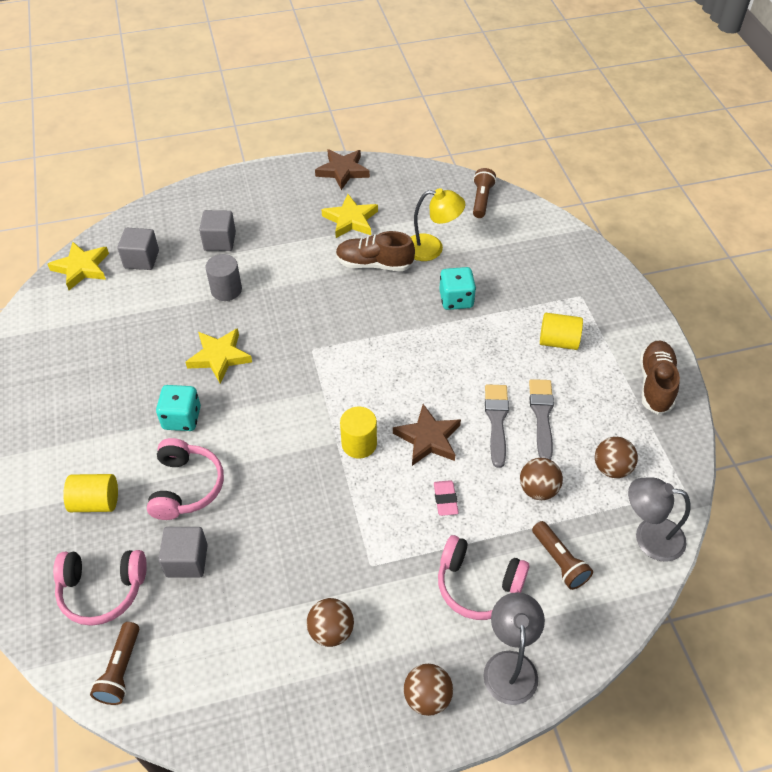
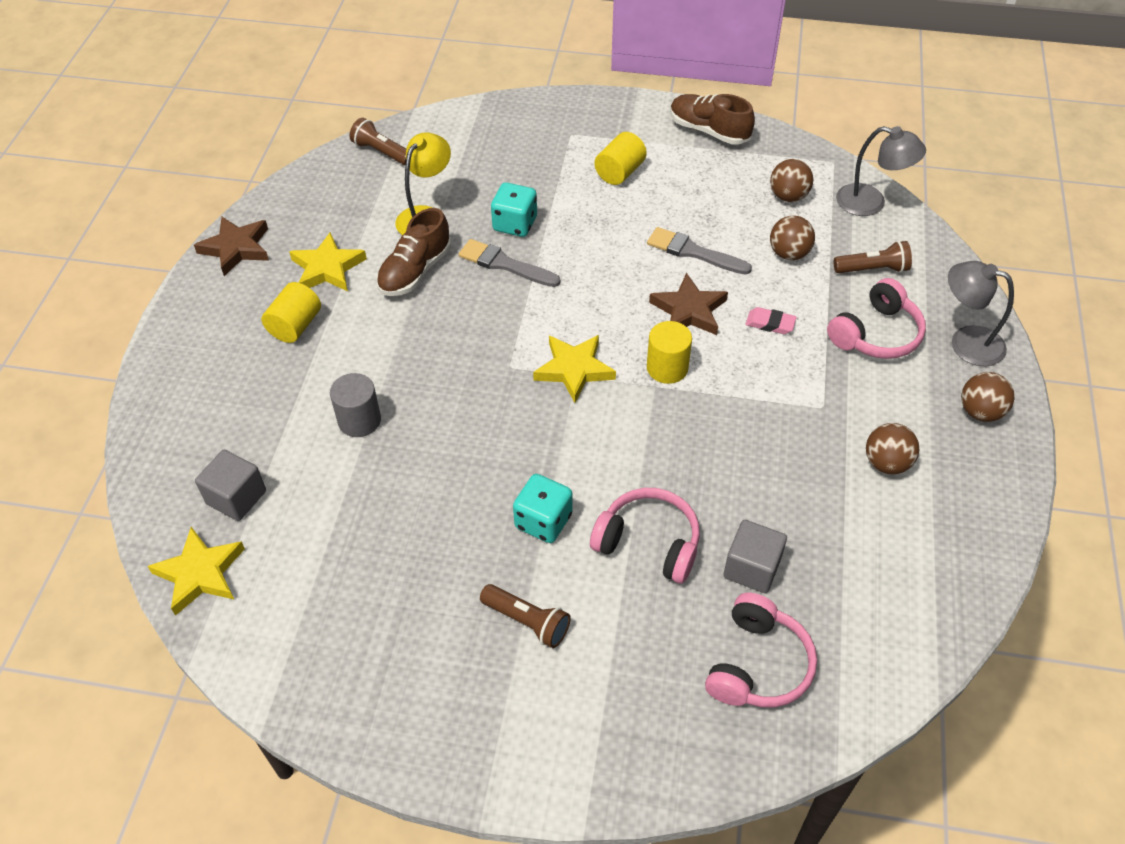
camera: 65 degrees left, 0 degrees up
yellow cylinder [63,474,118,512] -> yellow cylinder moved to [261,282,321,343]
brown flashlight [90,622,140,705] -> brown flashlight moved to [480,584,571,648]
yellow star [185,328,252,383] -> yellow star moved to [533,335,616,403]
grey cube [199,210,236,251] -> none
grey brush [529,379,554,460] -> grey brush moved to [459,239,561,287]
grey lamp [628,477,691,562] -> grey lamp turned 105 degrees counterclockwise [836,126,926,216]

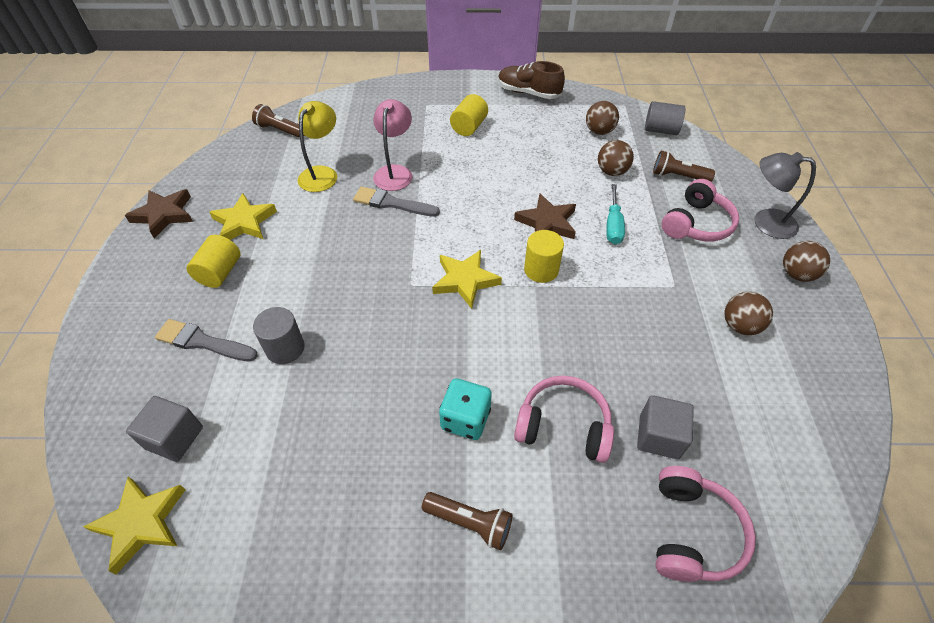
camera: 10 degrees left, 0 degrees up
brown shoe [376,208,451,296] -> none
turquoise dice [491,183,537,237] -> pink lamp [373,99,413,191]
grey brush [647,227,752,275] -> grey brush moved to [155,319,258,362]
pink eraser [746,307,797,334] -> turquoise screwdriver [606,184,625,244]
brown flashlight [834,241,912,273] -> brown flashlight turned 150 degrees counterclockwise [653,151,715,182]
grey lamp [836,126,926,216] -> grey cylinder [645,101,685,135]

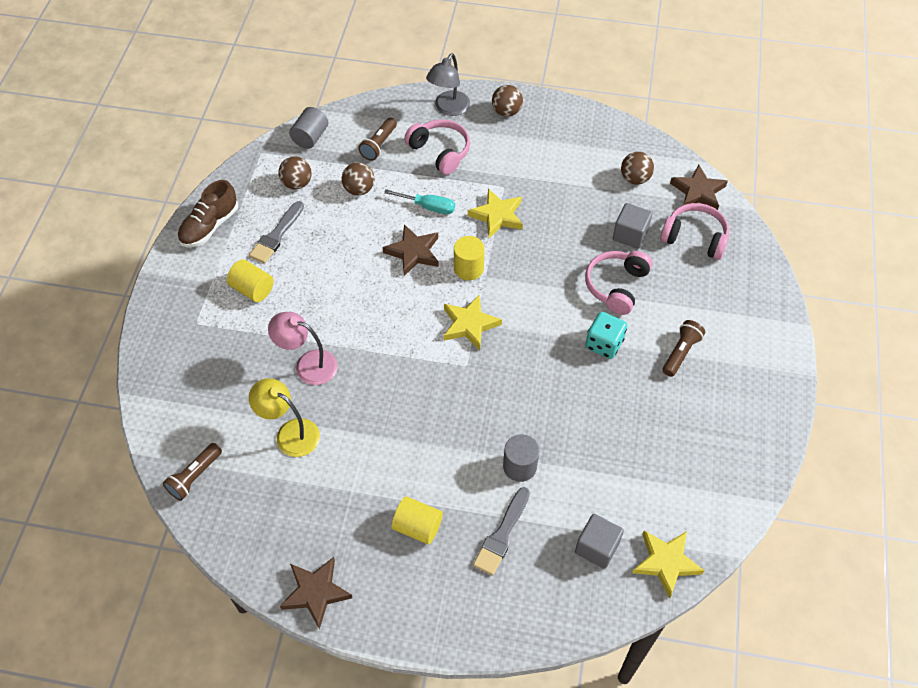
camera: 80 degrees left, 5 degrees up
yellow star [209,193,277,240] -> yellow star moved to [468,189,523,238]
grey brush [353,187,440,217] -> grey brush moved to [249,201,304,264]
brown ball [724,292,773,335] -> brown ball moved to [621,152,654,185]
none -> brown star [670,164,728,210]

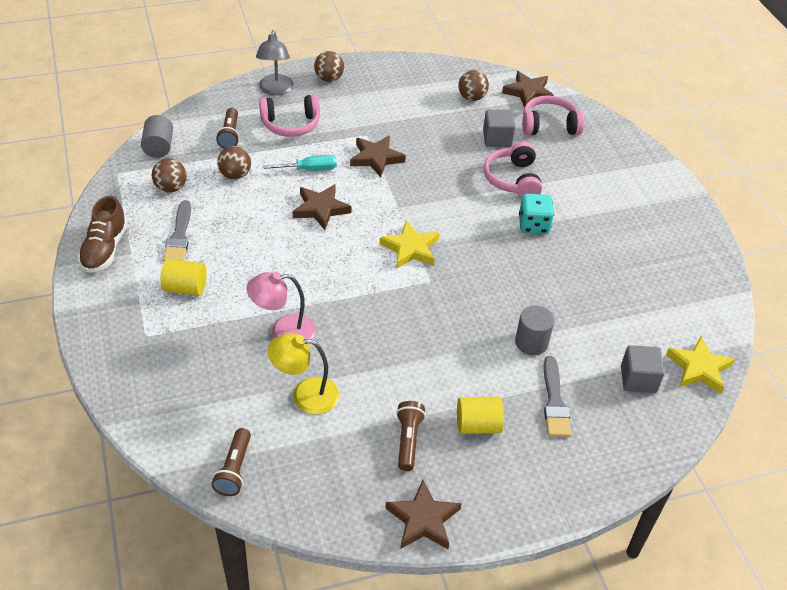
camera: 30 degrees left, 10 degrees down
pink headphones [404,119,470,175] -> pink headphones turned 150 degrees clockwise [259,94,320,137]
yellow cylinder [454,236,485,280] -> none
yellow star [468,189,523,238] -> brown star [350,136,406,177]
brown flashlight [662,320,705,377] -> brown flashlight moved to [396,401,426,471]

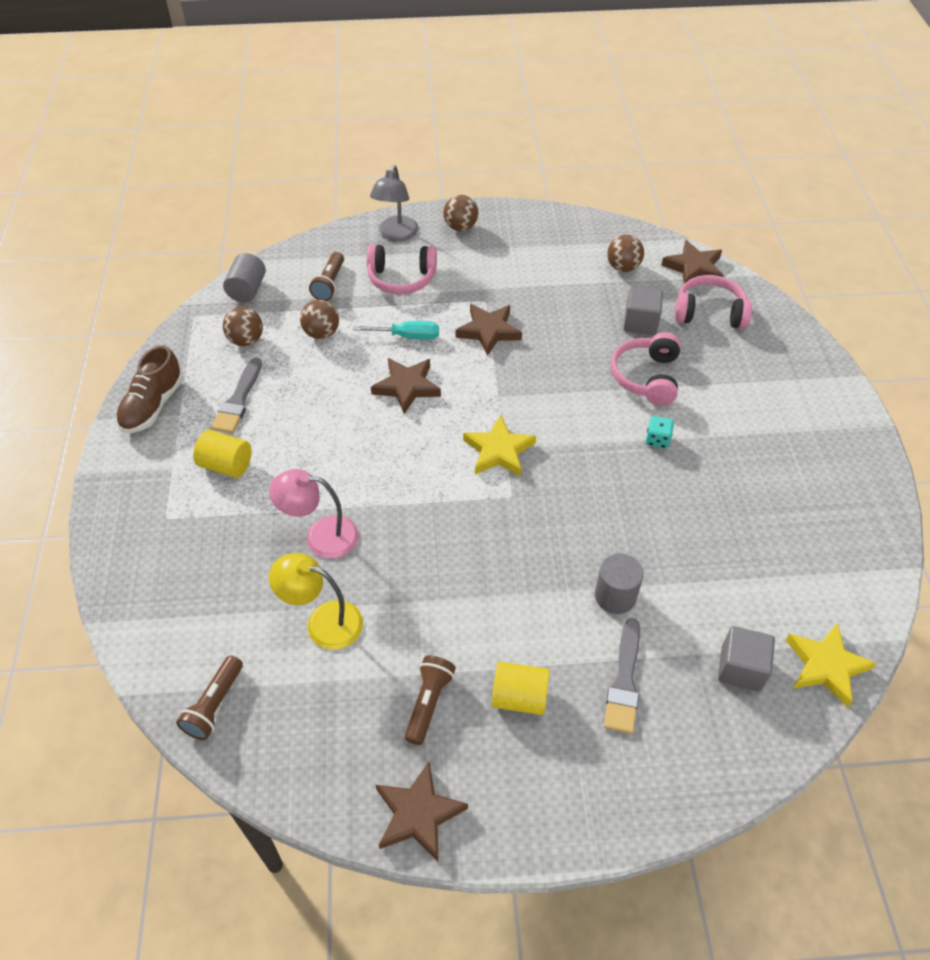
camera: 15 degrees right, 5 degrees up
turquoise dice [519,194,554,234] -> turquoise dice [646,416,674,449], size x0.62

